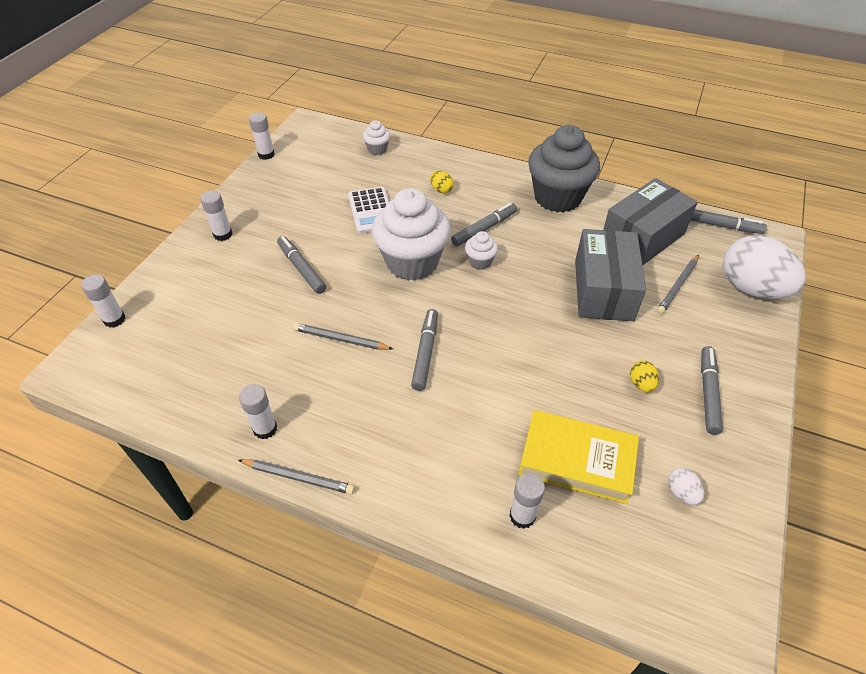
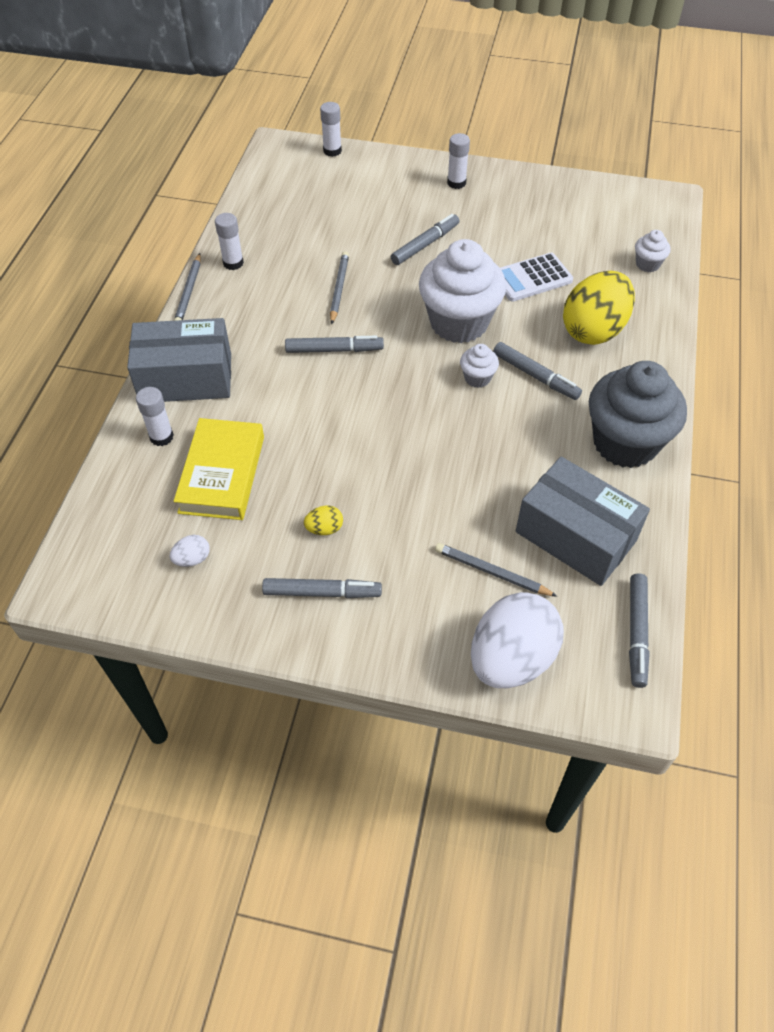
camera: 80 degrees right, 5 degrees up
white glue stick [249,112,275,160] -> none
yellow egg [430,171,454,194] -> yellow egg [563,271,635,345], size x2.48
grey box [575,229,646,321] -> grey box moved to [127,318,231,402]

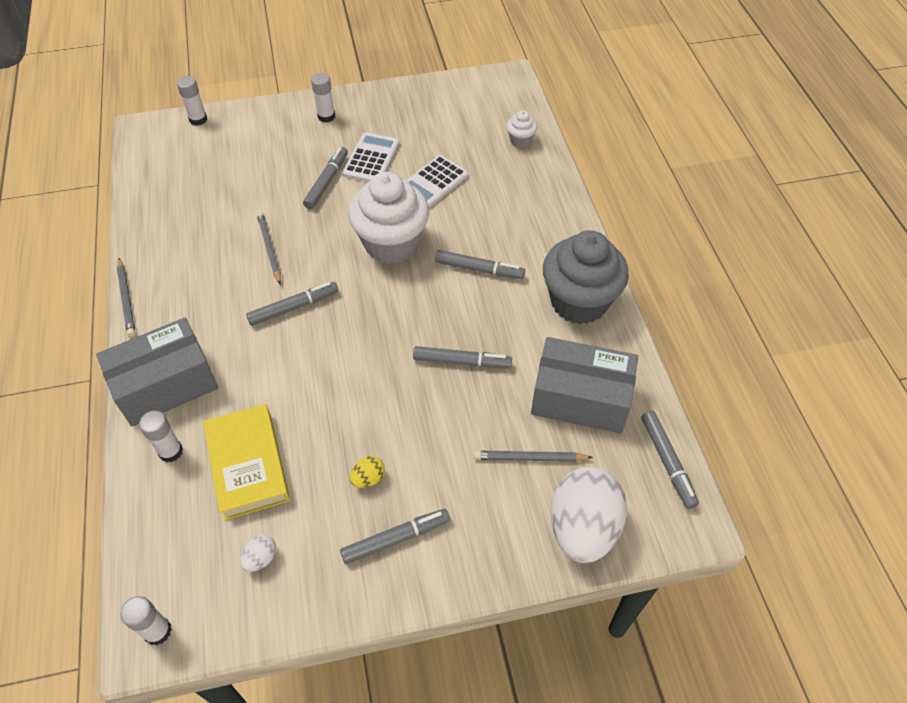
camera: 25 degrees left, 0 degrees up
white glue stick [215,213,244,270] -> white glue stick moved to [120,596,172,645]
white cupcake [460,344,499,388] -> none
yellow egg [563,271,635,345] -> none
none -> white calculator [343,132,399,182]
none -> grey marker [413,346,512,368]

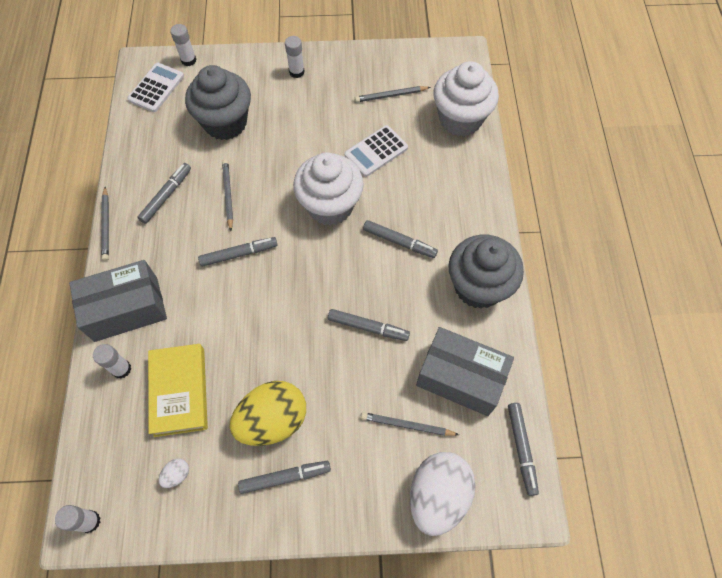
camera: 10 degrees right, 10 degrees up
grey marker [303,147,348,209] -> grey marker moved to [137,163,191,224]
white calculator [343,132,399,182] -> white calculator moved to [127,63,184,112]
yellow egg [350,456,385,488] -> yellow egg [230,381,306,446], size x2.48
white cupcake [507,110,538,148] -> white cupcake [433,61,499,136], size x2.30
none -> grey cupcake [185,65,251,140]
none -> grey pencil [355,86,430,102]

